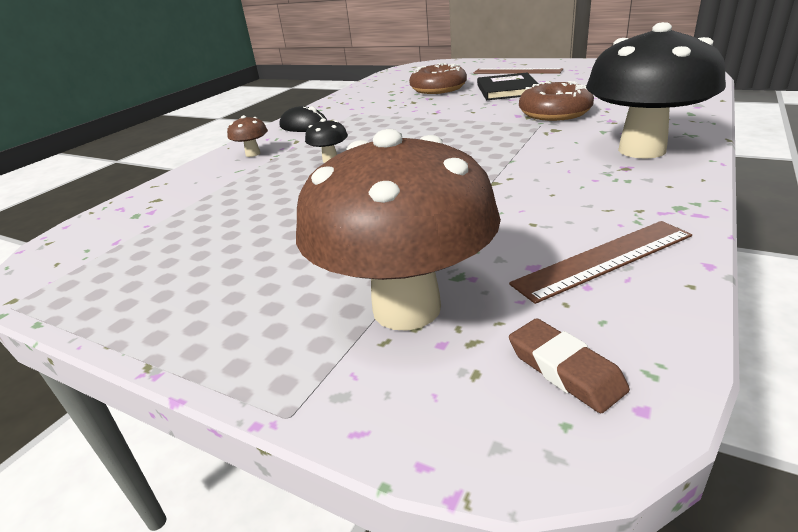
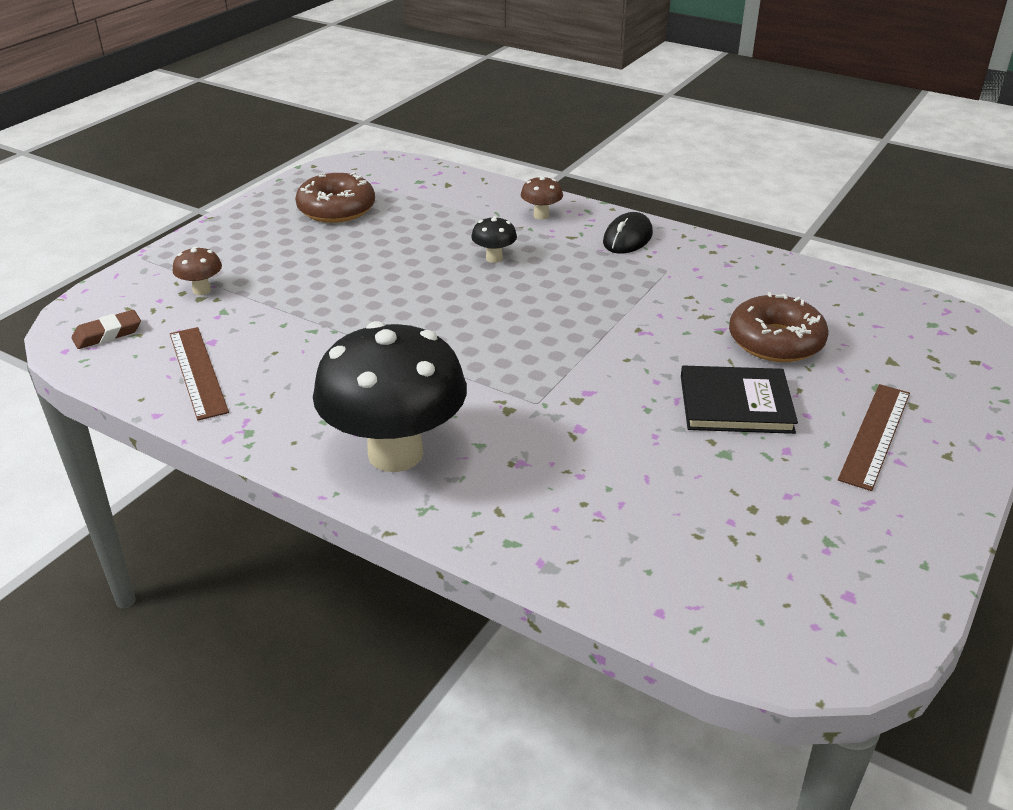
camera: 90 degrees right, 5 degrees up
brown mushroom [296,129,501,331] -> brown mushroom [173,246,222,295], size x0.40
brown donut [519,81,594,121] -> brown donut moved to [295,172,375,223]

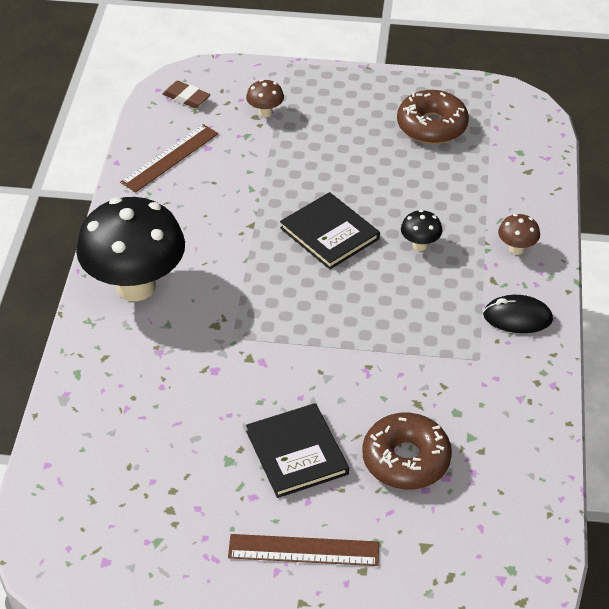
camera: 65 degrees right, 10 degrees up
none -> black book [280,192,380,270]

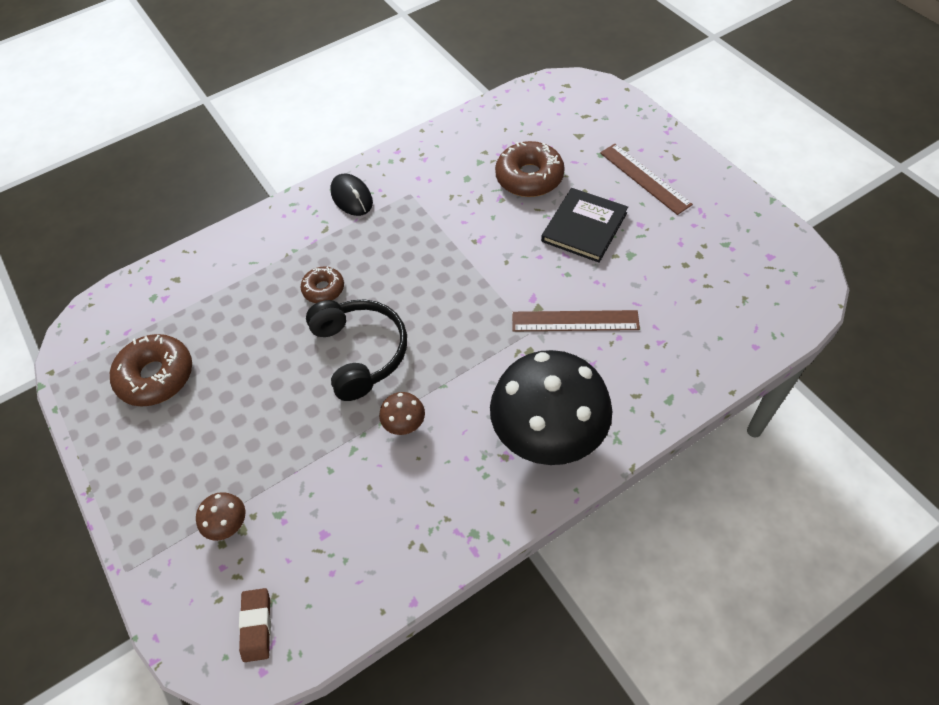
camera: 125 degrees left, 10 degrees up
brown ruler [120,124,218,193] -> brown ruler moved to [512,310,640,331]
black book [280,192,380,270] -> black headphones [306,299,407,401]
black mushroom [401,210,443,251] -> brown donut [301,266,344,303]
brown mushroom [498,214,540,255] -> brown mushroom moved to [379,392,425,435]

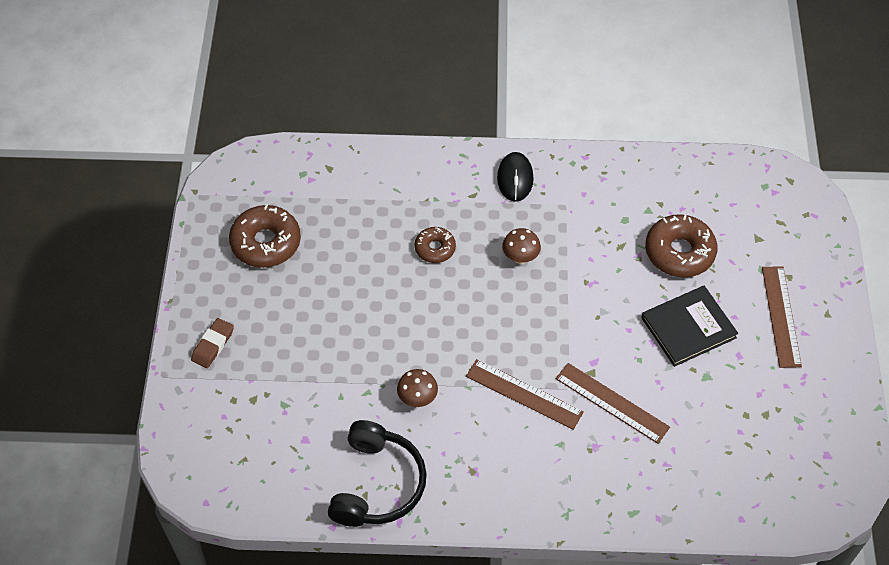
camera: 30 degrees right, 0 degrees up
brown mushroom [196,492,245,541] -> brown mushroom moved to [502,228,541,264]
brown eraser [239,588,271,662] -> brown eraser moved to [191,318,234,368]
black headphones [306,299,407,401] -> black headphones moved to [328,420,427,527]
black mushroom [490,350,612,465] -> none
none -> brown ruler [466,359,584,430]

